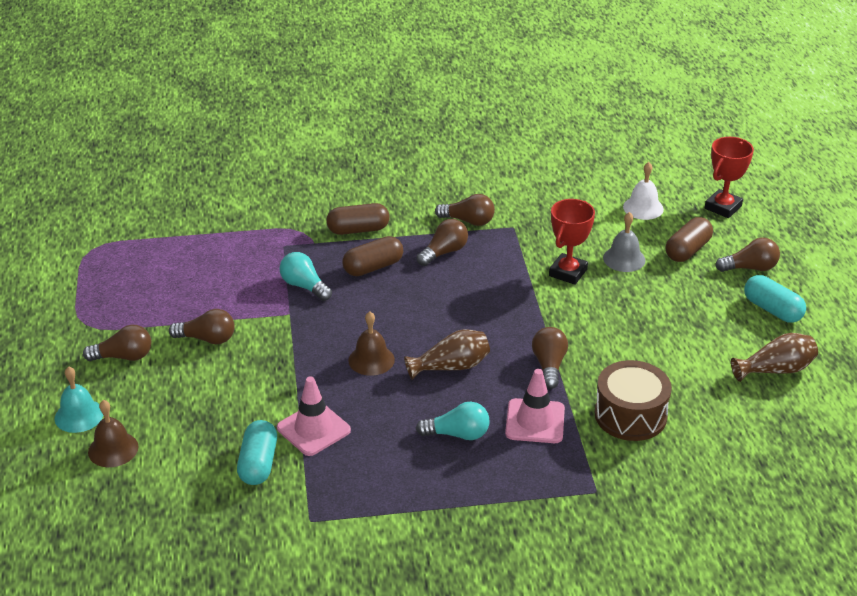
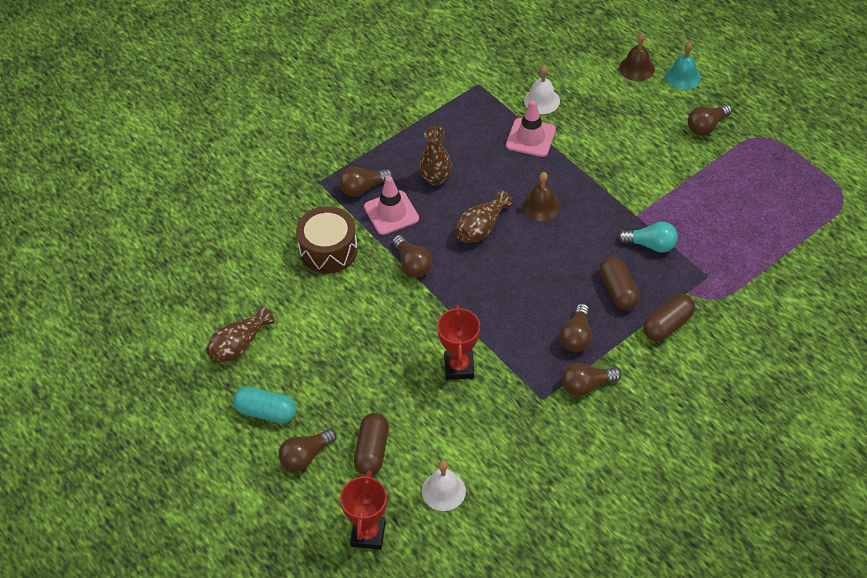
camera: 150 degrees right, 15 degrees up
brown light bulb [169,309,235,345] -> brown light bulb moved to [339,167,393,196]
turquoise capsule [237,420,277,485] -> white bell [524,66,560,114]
brown capsule [342,236,403,276] -> brown capsule turned 45 degrees counterclockwise [599,256,640,310]
turquoise light bulb [416,402,490,440] -> brown vase [419,126,452,186]
grey bell [603,212,646,272] -> none

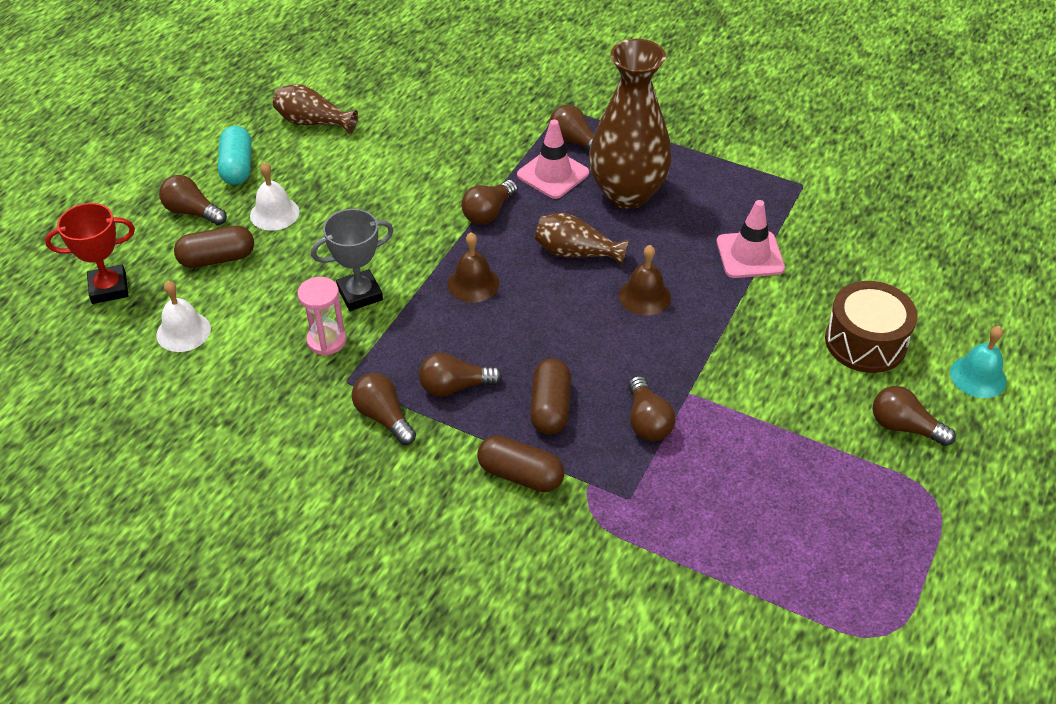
camera: 65 degrees right, 5 degrees down
brown drum [296,206,358,274] -> brown drum moved to [825,281,918,373]
brown vase [419,126,452,186] -> brown vase [589,39,672,209], size x1.94
red trophy [437,305,480,380] -> grey trophy [311,209,394,311]
white bell [524,66,560,114] -> white bell moved to [250,162,300,231]
brown capsule [599,256,640,310] -> brown capsule turned 45 degrees counterclockwise [530,358,571,435]
turquoise light bulb [618,222,678,252] -> brown light bulb [628,376,676,441]
brown bell [619,33,655,81] -> brown bell moved to [448,232,499,303]
none -> pink hourglass [298,277,346,356]

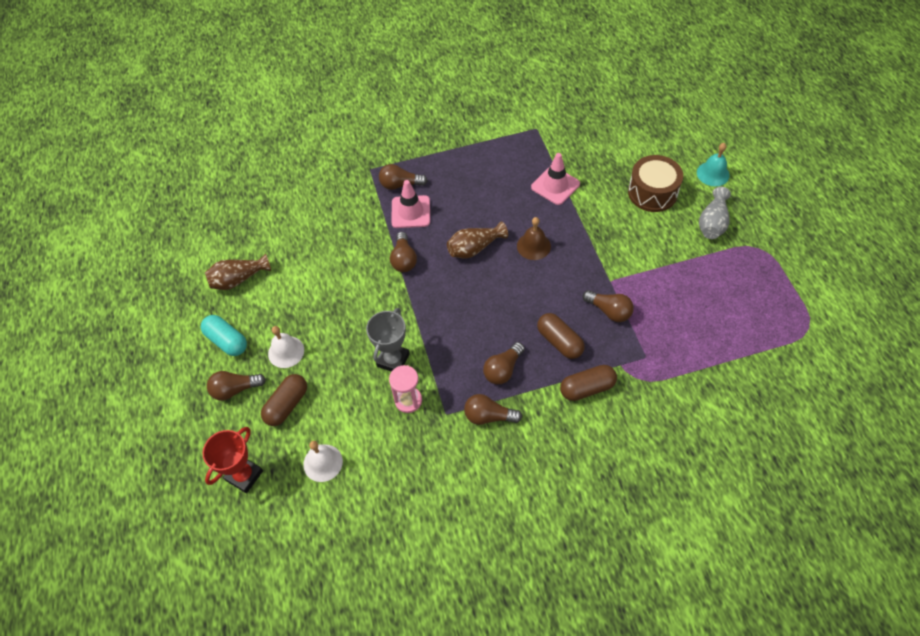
camera: 40 degrees left, 10 degrees up
brown bell [448,232,499,303] -> none
brown vase [589,39,672,209] -> none
brown light bulb [873,386,956,446] -> grey vase [699,187,731,239]

